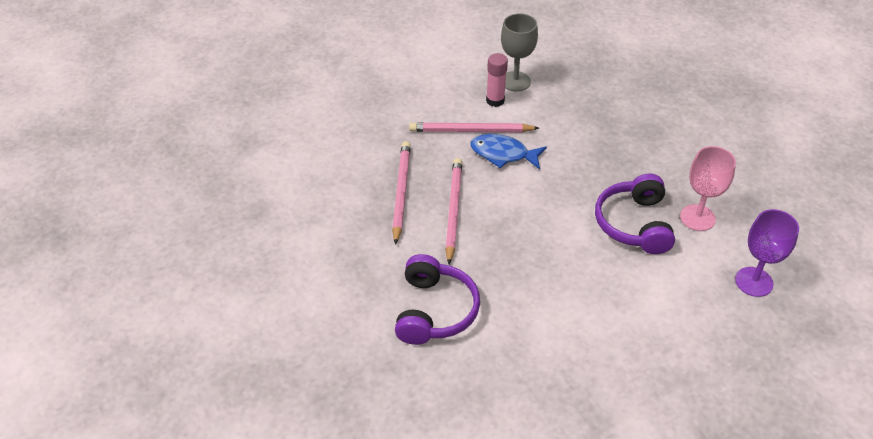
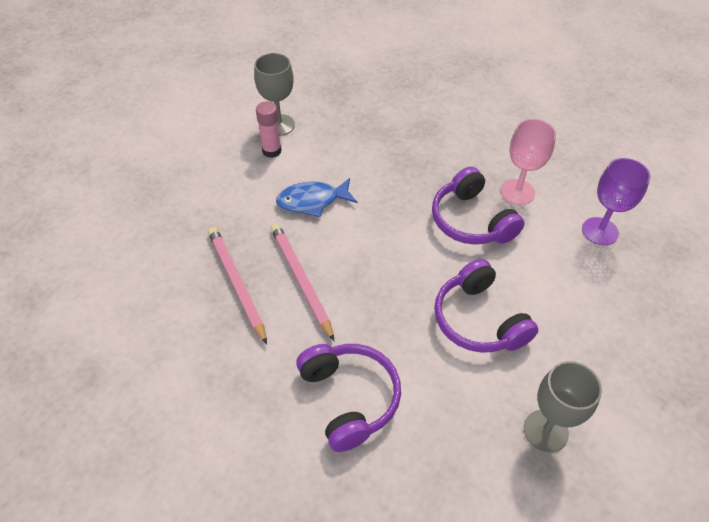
camera: 30 degrees left, 5 degrees up
pink pencil [409,122,539,132] -> none
none -> purple headphones [434,259,538,353]
none -> grey goblet [524,361,602,453]

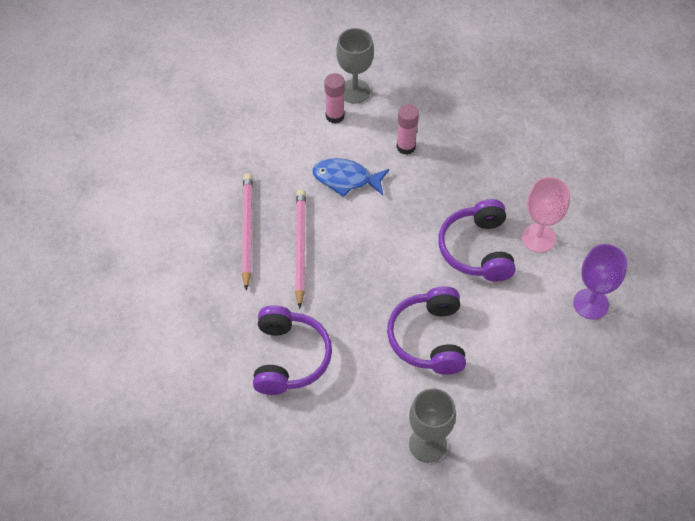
camera: 25 degrees right, 5 degrees up
none -> pink glue stick [396,104,419,155]

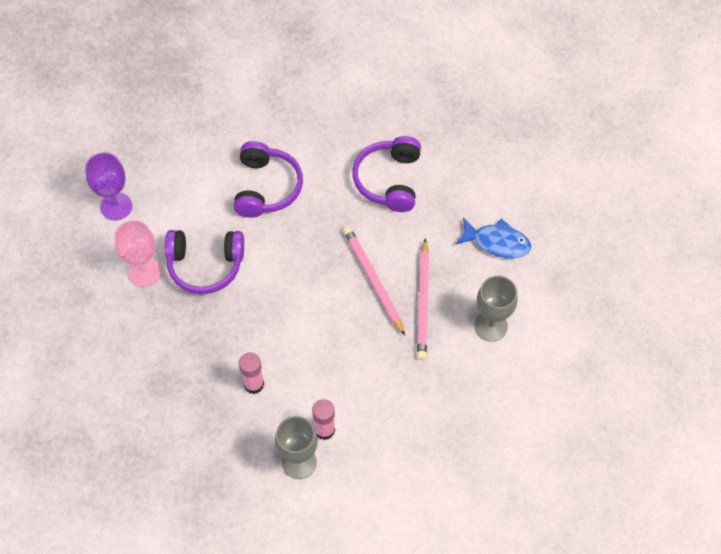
camera: 175 degrees left, 5 degrees up
pink pencil [295,189,306,309] -> pink pencil turned 150 degrees clockwise [343,226,405,336]
blue fish [313,158,389,197] -> blue fish moved to [455,218,531,258]
grey goblet [409,388,456,463] -> grey goblet moved to [475,276,518,342]
purple headphones [438,199,516,282] -> purple headphones turned 90 degrees clockwise [165,230,244,294]

